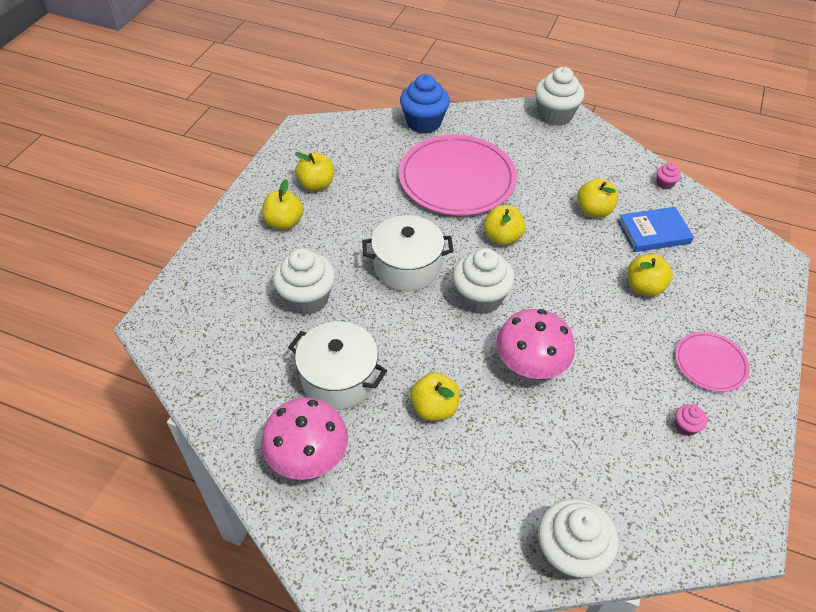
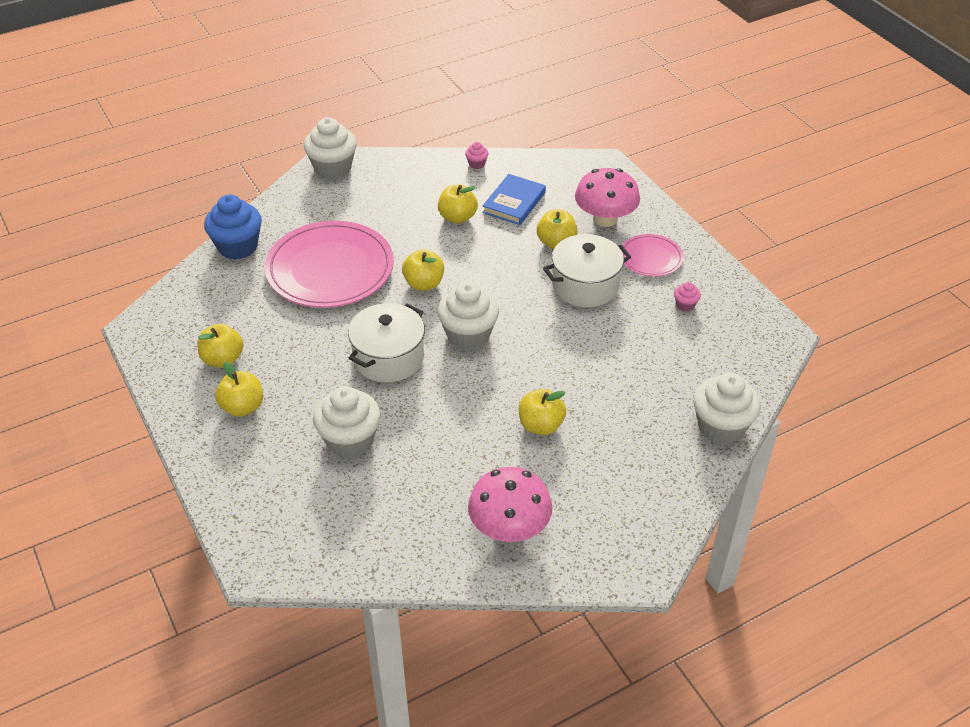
camera: 50 degrees left, 5 degrees down
white pot [288,321,387,410] -> white pot moved to [543,234,631,307]
pink mushroom [496,309,575,379] -> pink mushroom moved to [575,168,640,227]

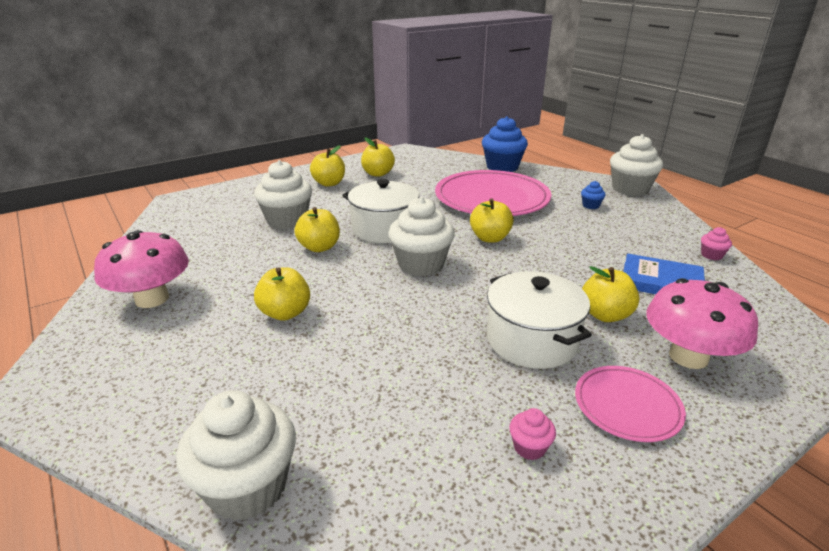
camera: 85 degrees right, 15 degrees down
yellow apple [438,185,478,224] -> yellow apple moved to [294,207,340,252]
none -> blue cupcake [581,181,606,209]

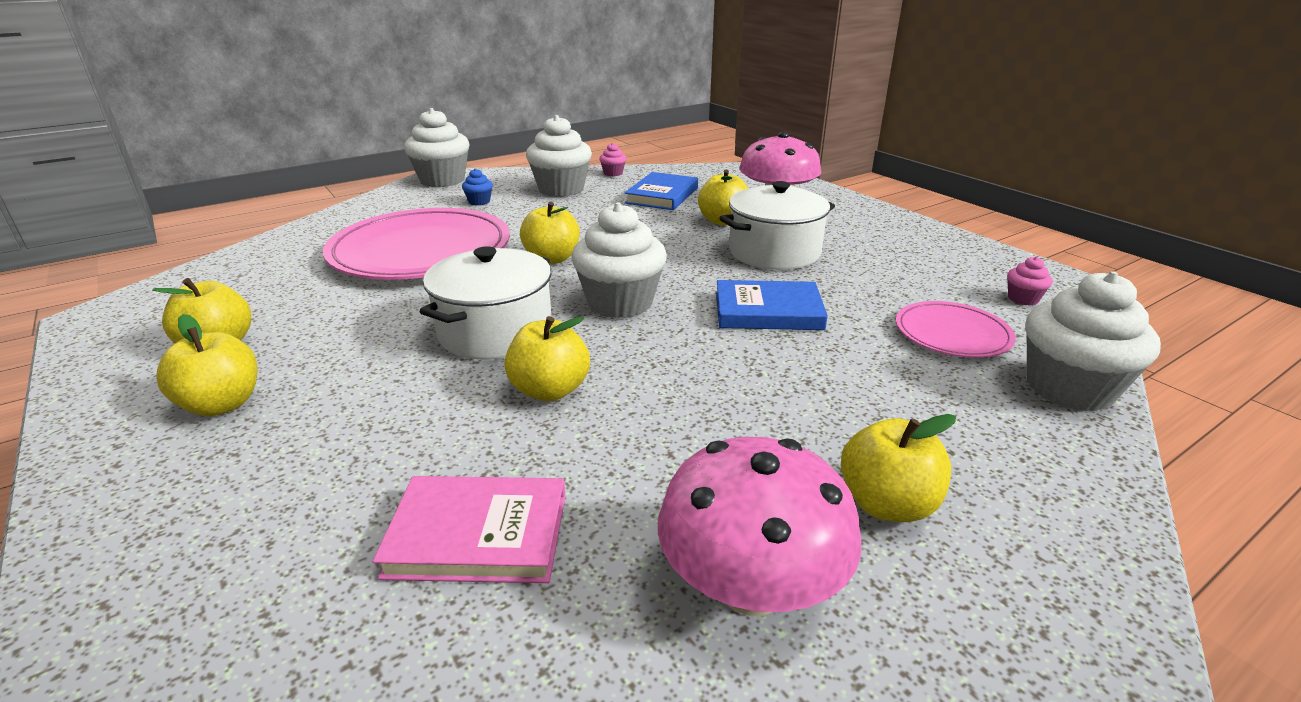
camera: 90 degrees left, 0 degrees up
white cupcake [254,160,312,229] -> white cupcake moved to [526,115,592,197]
yellow apple [254,267,310,321] -> yellow apple moved to [841,414,956,522]
blue cupcake [482,116,528,172] -> none
pink cupcake [509,408,556,460] -> pink cupcake moved to [1007,257,1053,306]
pink plate [575,366,686,442] -> pink plate moved to [896,301,1016,358]
none -> pink book [373,476,565,583]
none -> blue book [716,280,828,330]

